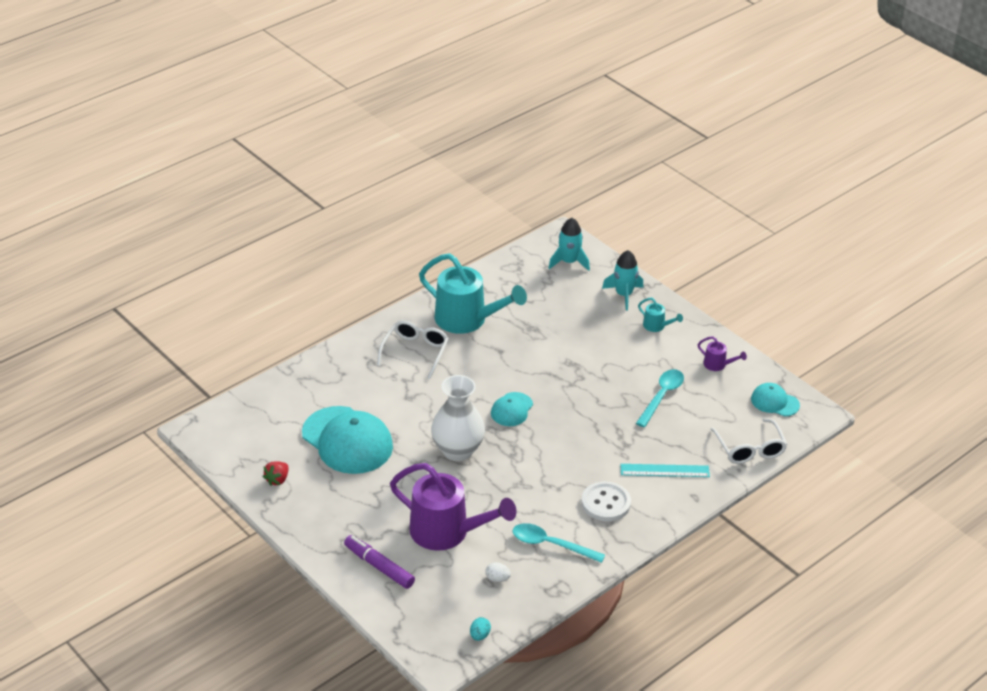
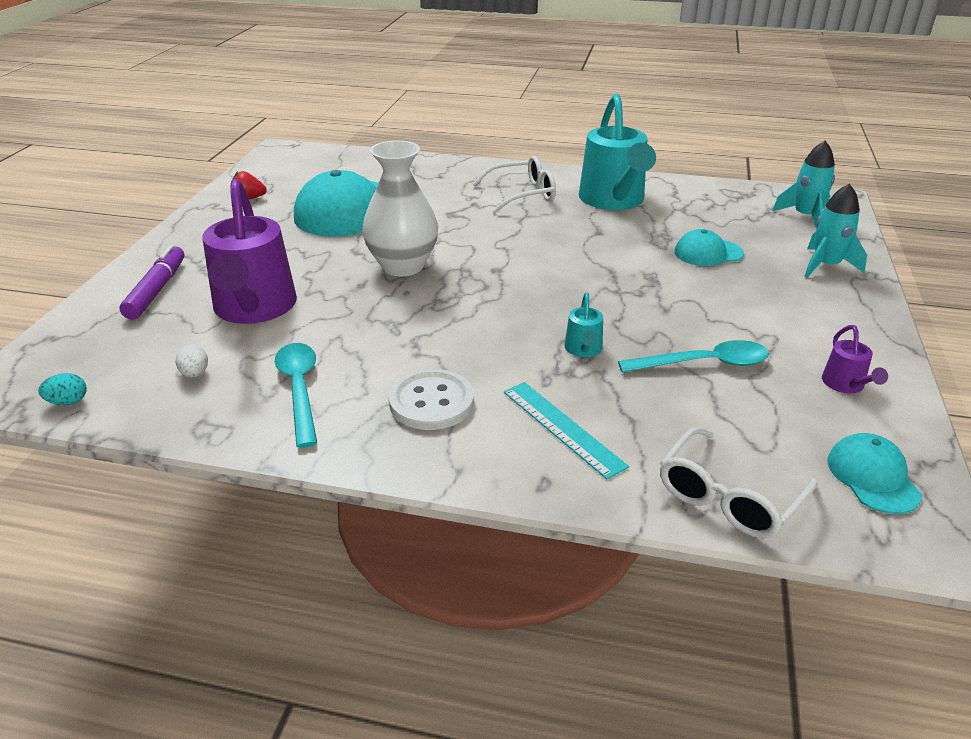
camera: 55 degrees right, 5 degrees down
turquoise cap [491,392,533,426] -> turquoise cap moved to [674,229,744,266]
turquoise watering can [638,298,683,332] -> turquoise watering can moved to [564,293,603,357]

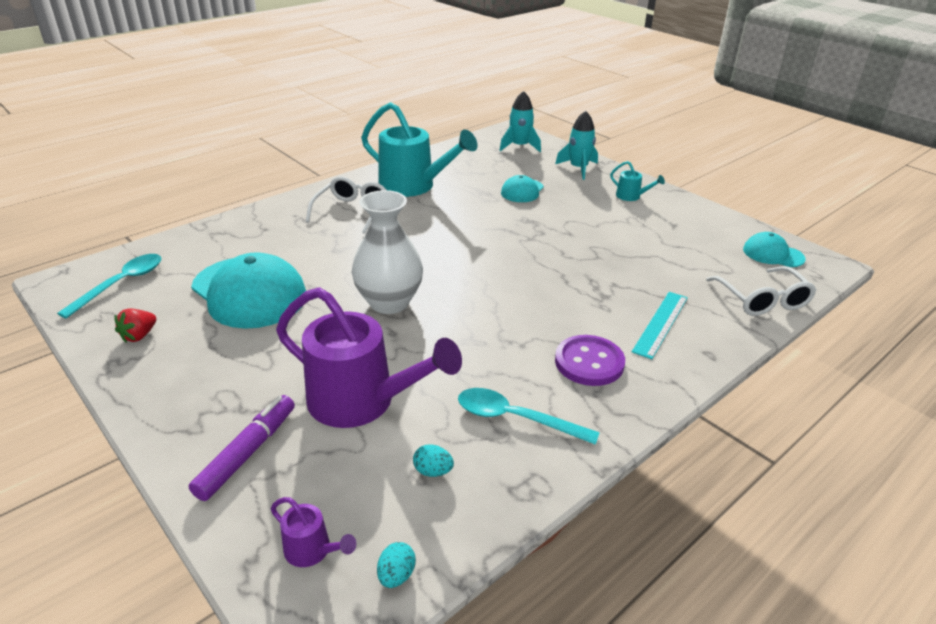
camera: 55 degrees left, 0 degrees up
purple marker [119,245,185,320] -> purple marker turned 75 degrees clockwise [189,395,295,501]
white egg [175,345,208,378] -> turquoise egg [413,444,454,477]
white button [388,369,474,430] -> purple button [555,335,625,386]
turquoise ruler [504,382,629,479] -> turquoise ruler turned 60 degrees counterclockwise [632,292,688,359]
turquoise watering can [564,293,603,357] -> turquoise watering can moved to [610,161,665,201]
turquoise spoon [618,340,769,373] -> turquoise spoon moved to [57,254,161,319]
purple watering can [822,325,888,393] -> purple watering can moved to [271,497,356,567]

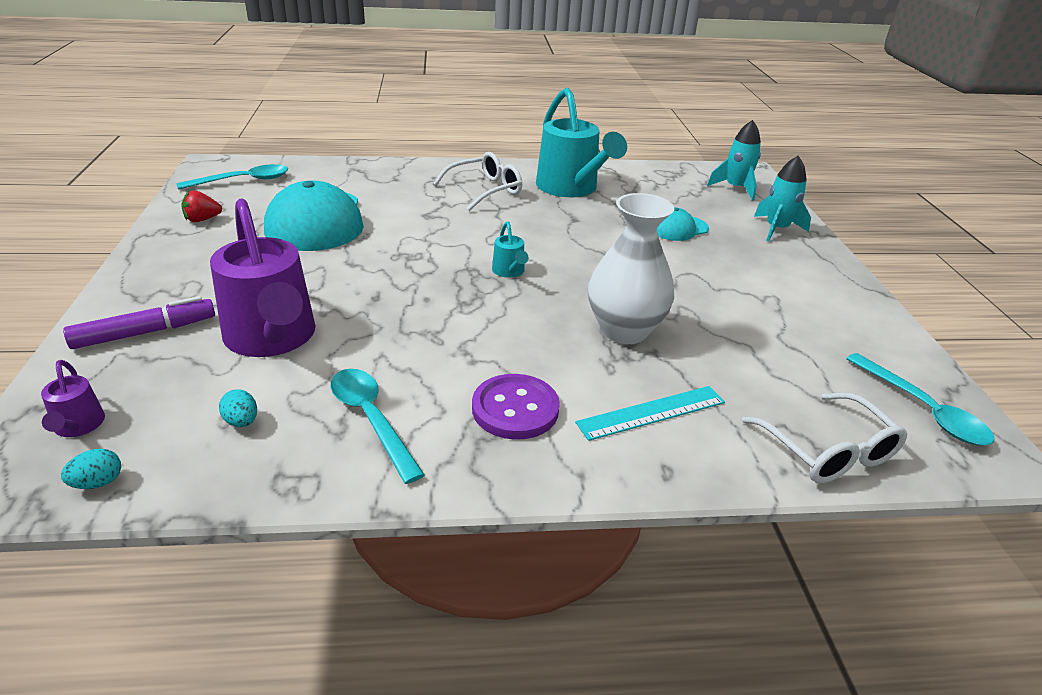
camera: 35 degrees right, 0 degrees up
white vase [351,190,423,314] -> white vase moved to [588,193,674,344]
turquoise watering can [610,161,665,201] -> turquoise watering can moved to [492,221,528,278]
white glasses [706,266,816,316] -> white glasses turned 45 degrees counterclockwise [742,392,907,483]
turquoise cap [743,232,806,267] -> turquoise spoon [846,353,994,445]

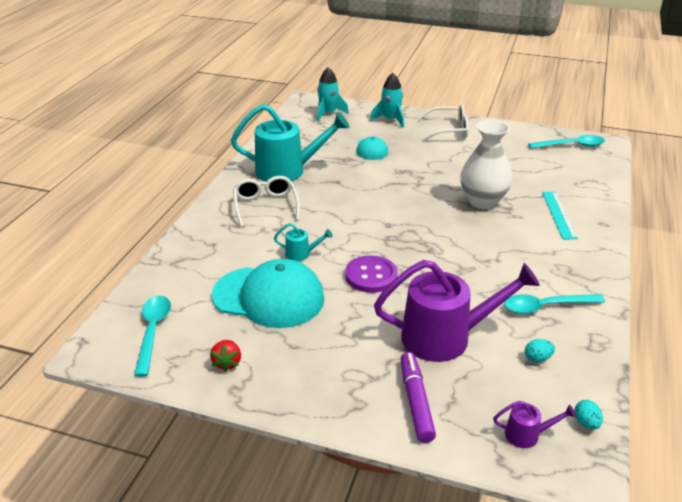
camera: 65 degrees left, 0 degrees up
purple button [472,374,560,440] -> purple button moved to [345,255,398,293]
turquoise watering can [492,221,528,278] -> turquoise watering can moved to [274,223,333,261]
white glasses [742,392,907,483] -> white glasses moved to [419,104,469,141]

